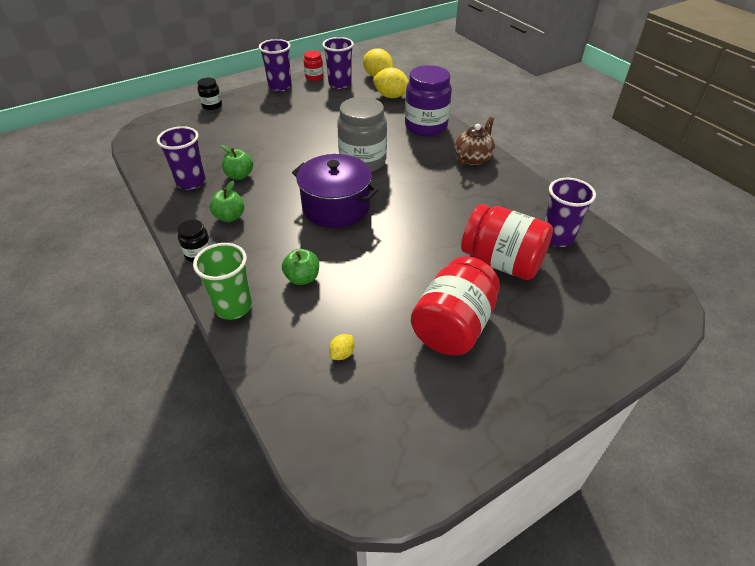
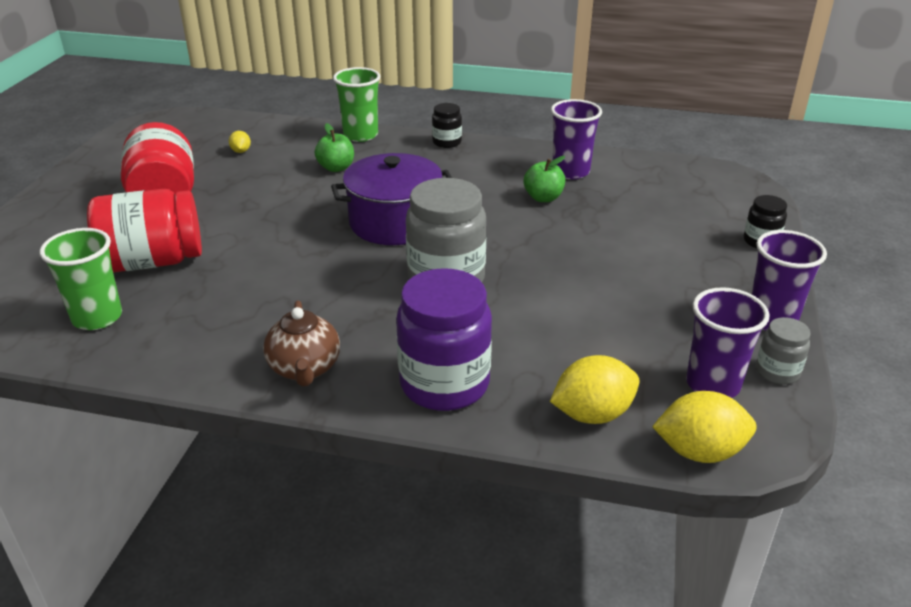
camera: 135 degrees right, 10 degrees down
green apple [210,181,244,222] -> none
red jar [304,51,324,81] -> grey jar [756,317,811,385]
purple cup [544,178,596,247] -> green cup [40,228,122,330]

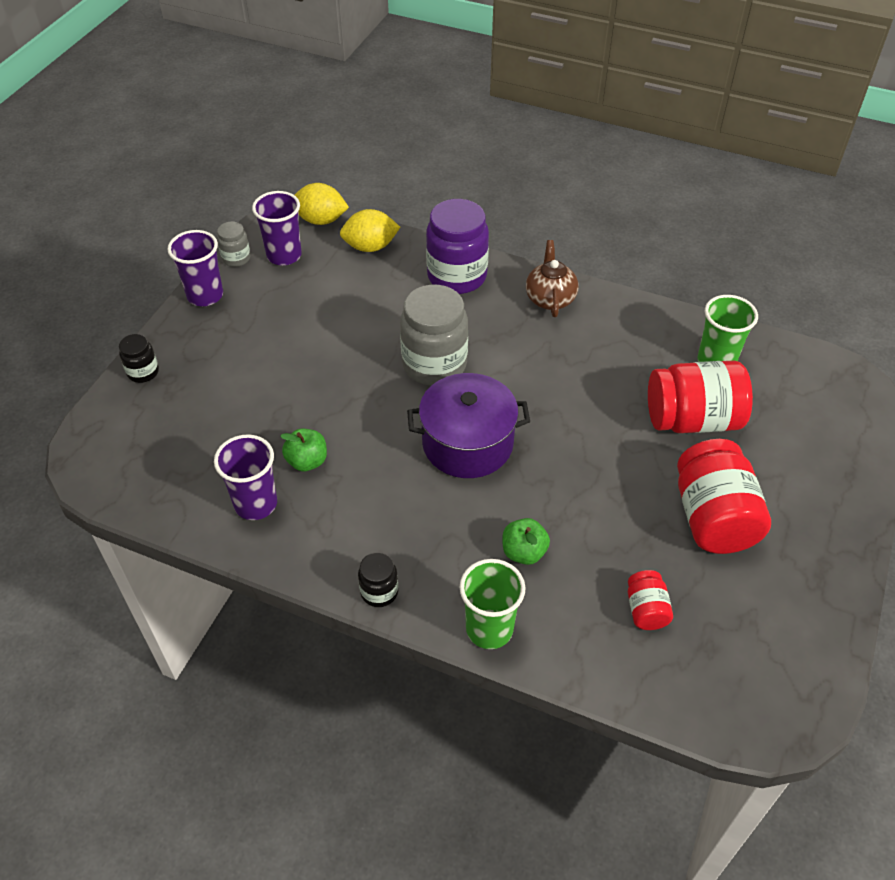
camera: 170 degrees left, 15 degrees up
yellow lemon [229,131,251,153] -> red jar [628,570,673,630]

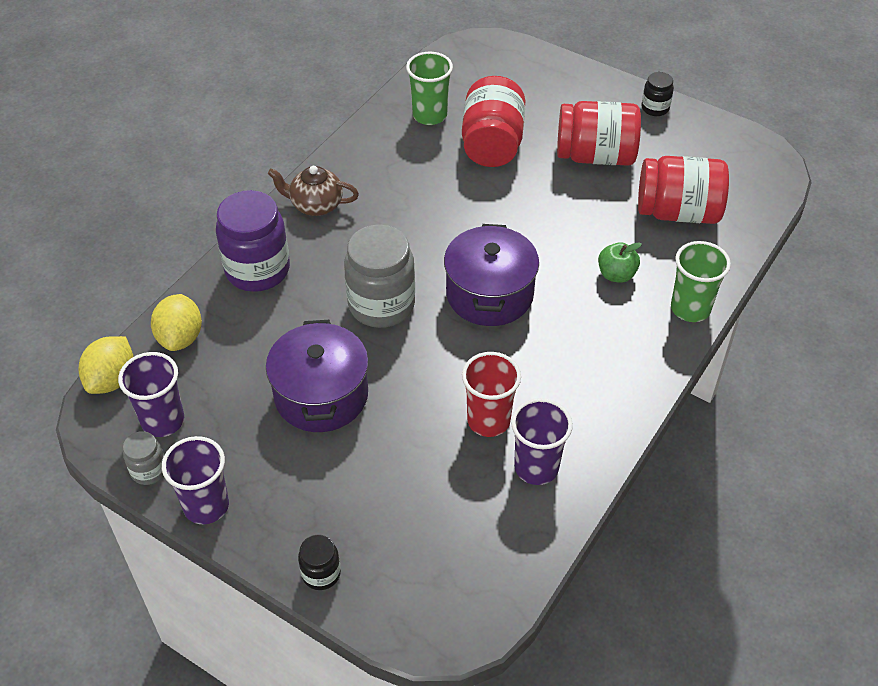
camera: 80 degrees left, 0 degrees up
green apple [280,429,327,471] -> red cup [462,352,521,437]
black jar [358,552,398,607] -> black jar moved to [642,72,674,116]
red jar [628,570,673,630] -> red jar [638,156,729,224], size x2.04
none -> purple pot [266,320,369,432]

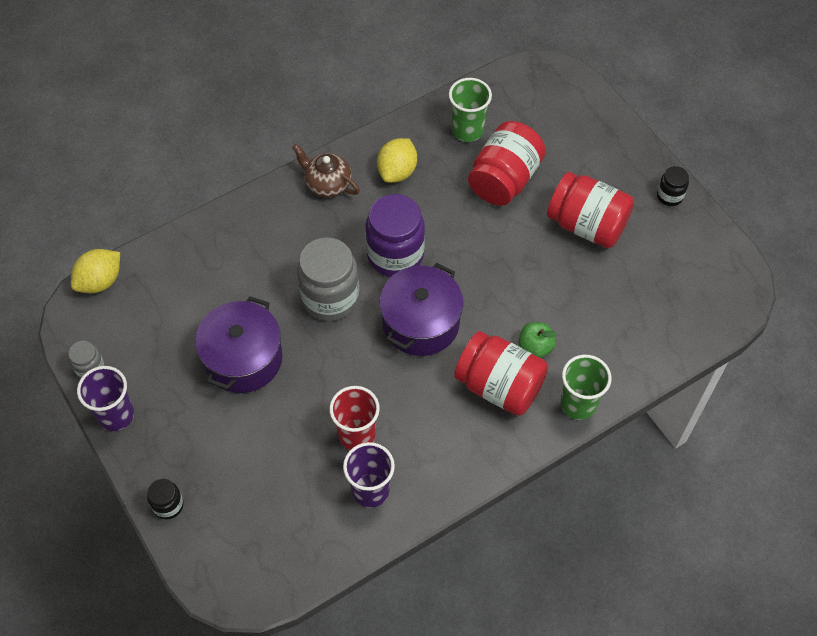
camera: 25 degrees right, 10 degrees up
purple cup [118,352,184,437] -> none
yellow lemon [151,294,202,351] -> yellow lemon moved to [377,138,417,183]
purple jar [216,190,290,292] -> purple jar moved to [365,194,425,277]
red jar [638,156,729,224] -> red jar moved to [454,331,548,416]

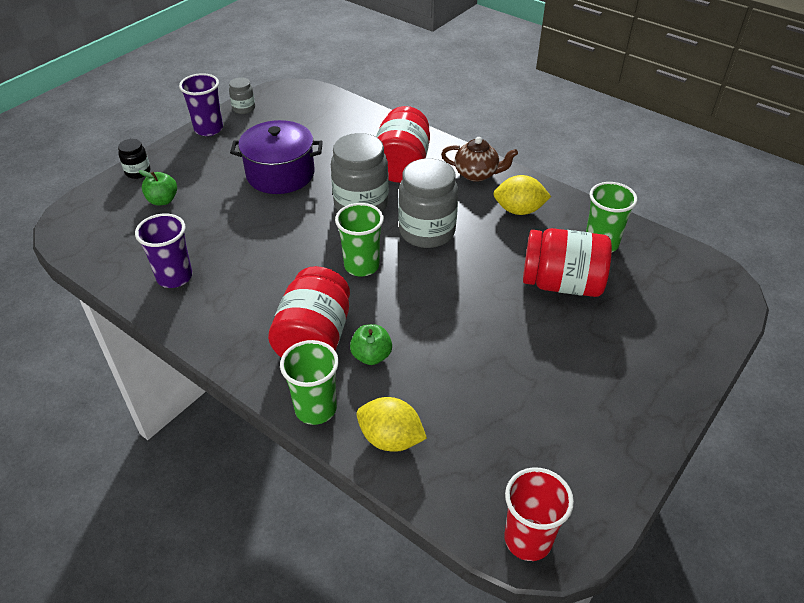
camera: 70 degrees right, 15 degrees down
yellow lemon [71,249,120,293] -> yellow lemon moved to [357,397,427,452]
brown teapot [292,144,360,197] -> brown teapot turned 90 degrees clockwise [441,137,518,182]
red cup [329,386,380,450] -> red cup moved to [504,467,574,561]
purple jar [365,194,425,277] -> grey jar [398,158,458,248]
purple pot [379,263,463,356] -> green cup [335,203,384,276]
red jar [547,172,634,248] -> red jar moved to [376,106,430,183]
black jar [657,166,689,206] -> none
none -> green apple [139,170,177,205]

